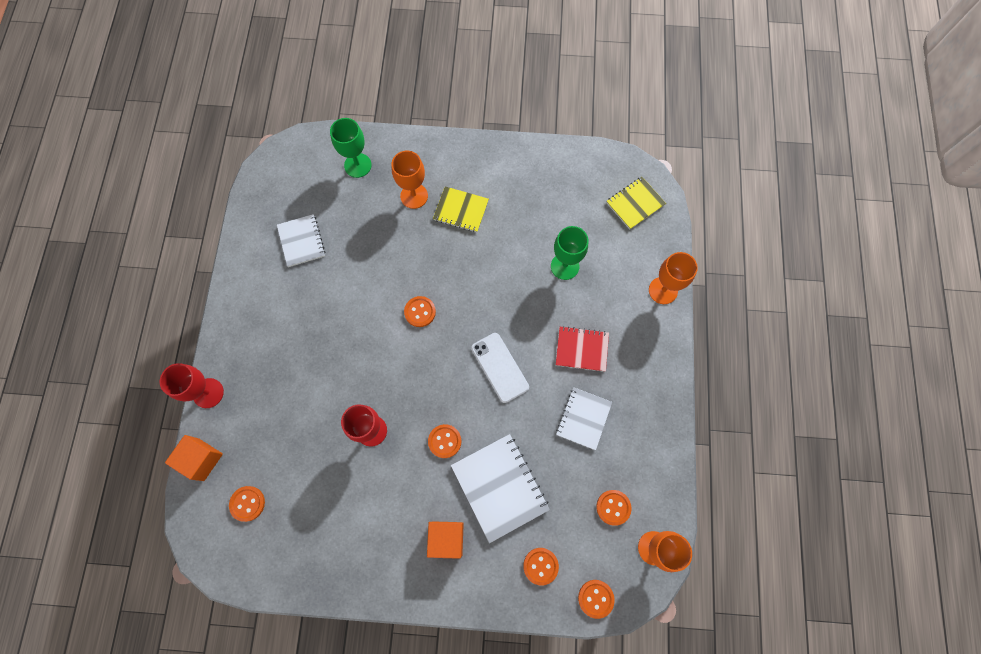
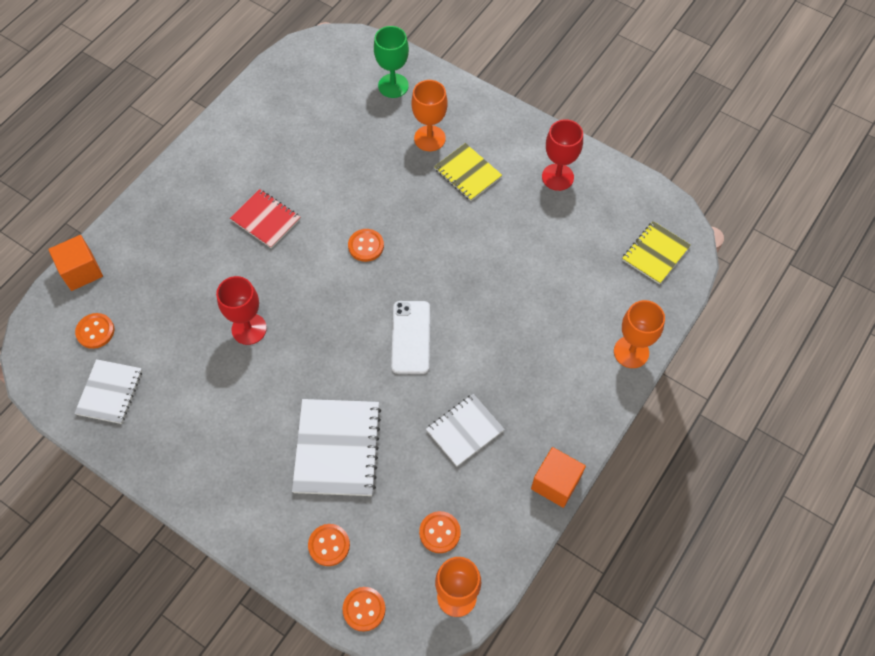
camera: 30 degrees right, 10 degrees down
red goblet [159,363,224,408] -> red goblet moved to [542,119,583,191]
white notebook [277,214,325,267] -> white notebook moved to [74,359,142,424]
orange cube [427,521,464,559] -> orange cube moved to [531,447,586,508]
orange button [428,424,461,458] -> none
green goblet [551,226,588,280] -> none
red notebook [556,326,609,372] -> red notebook moved to [230,189,300,248]
yellow notebook [606,177,666,229] -> yellow notebook turned 45 degrees counterclockwise [622,221,691,284]

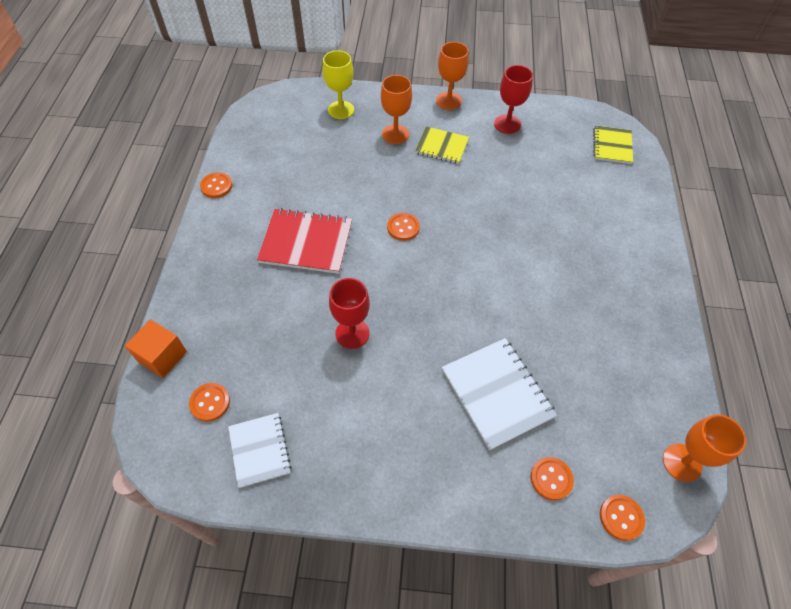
camera: 30 degrees left, 5 degrees down
red notebook [230,189,300,248] -> red notebook [257,208,352,274], size x1.57
green goblet [374,26,409,98] -> yellow goblet [323,50,354,119]
white phone [391,301,430,374] -> none
orange button [419,511,461,553] -> orange button moved to [200,172,232,198]
white notebook [426,394,505,467] -> none
orange cube [531,447,586,508] -> none
orange goblet [614,300,665,368] -> orange goblet moved to [436,42,469,110]

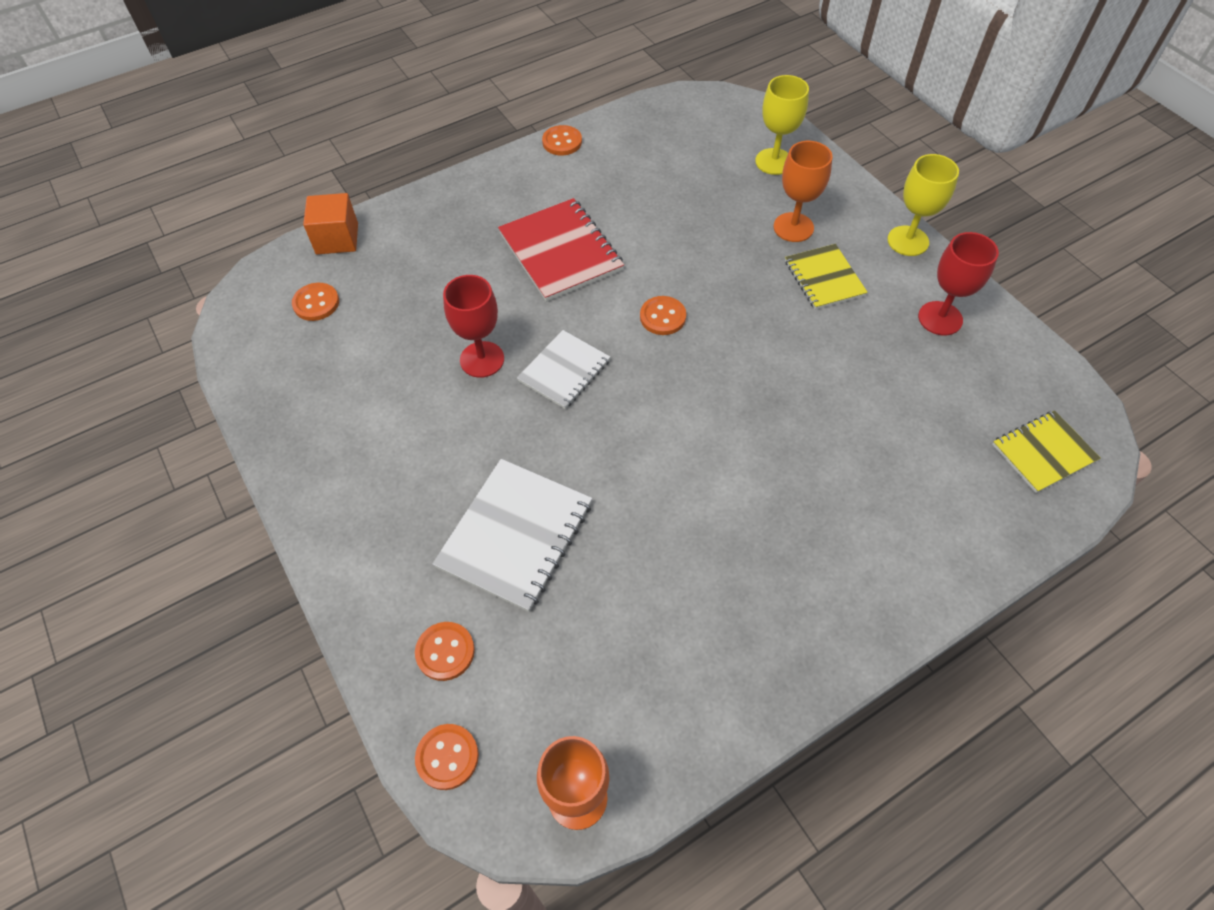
camera: 55 degrees right, 0 degrees up
white notebook [228,413,291,488] -> white notebook moved to [517,330,610,409]
orange goblet [436,42,469,110] -> yellow goblet [887,154,959,256]

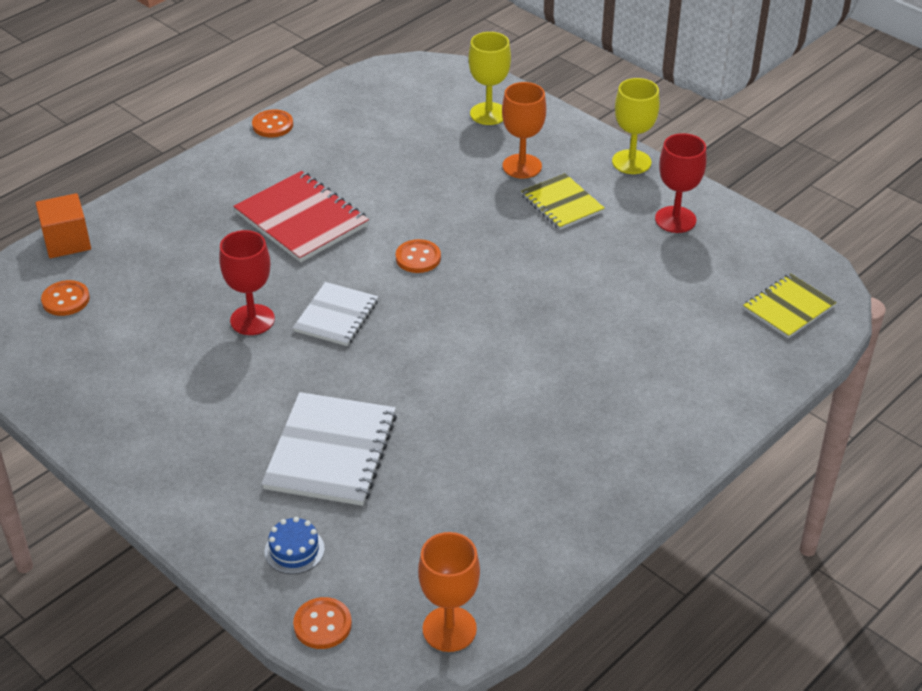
camera: 15 degrees left, 15 degrees down
orange button [415,622,475,681] -> blue cake [265,517,325,574]

